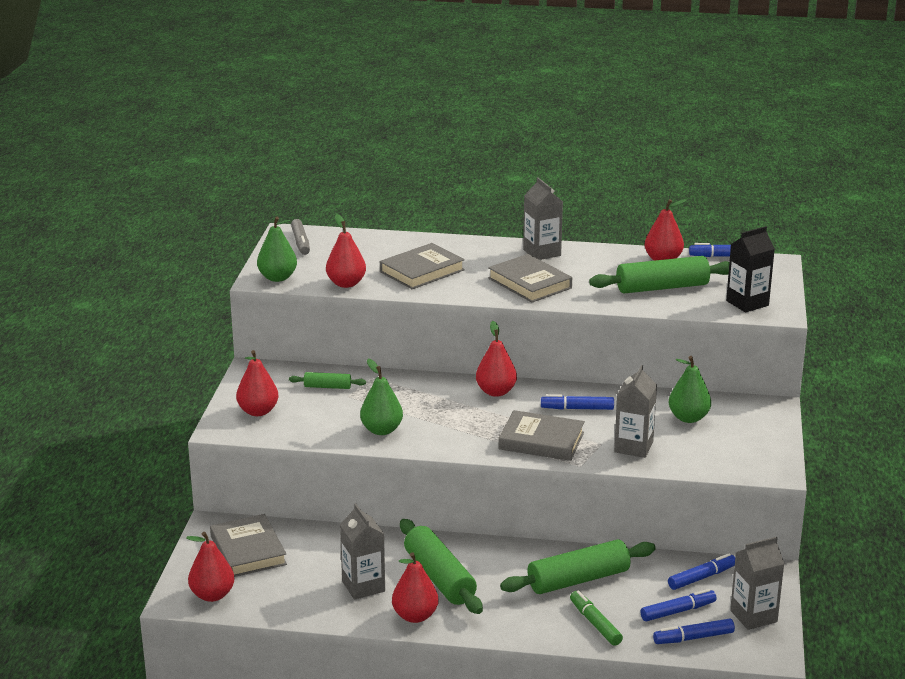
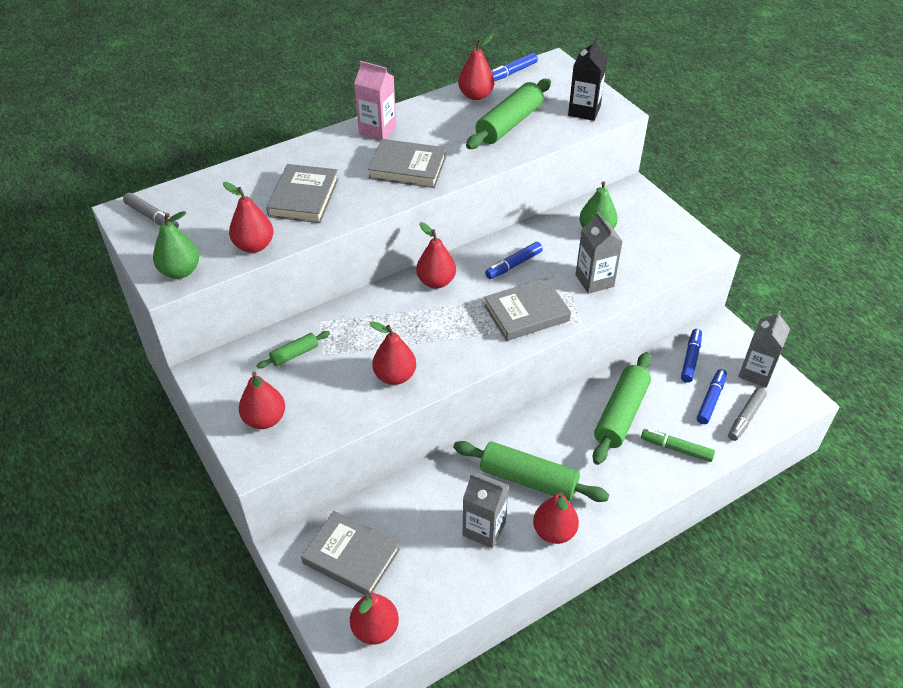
camera: 40 degrees left, 20 degrees up
green pear [360,359,403,435] -> red pear [370,321,416,385]
grey carton [523,177,563,260] -> pink carton [354,61,396,141]
blue marker [653,619,735,644] -> grey marker [728,388,767,441]

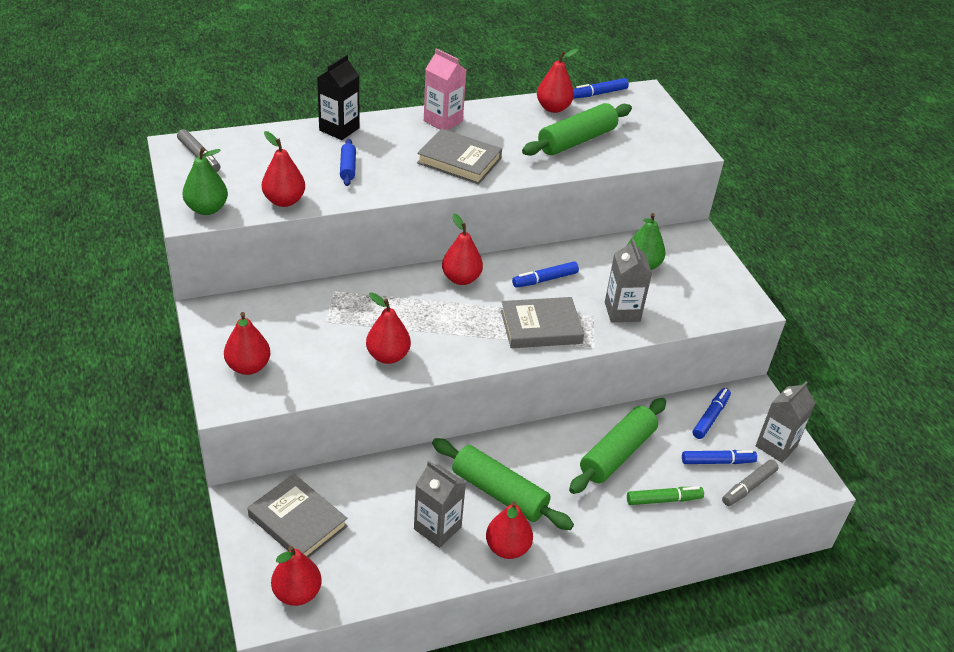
camera: 10 degrees right, 5 degrees down
green rolling pin [257,331,330,369] -> none
grey book [266,164,339,223] -> blue rolling pin [340,139,356,186]
black carton [568,39,608,121] -> black carton moved to [317,55,360,140]
green marker [641,429,715,462] -> green marker turned 135 degrees clockwise [627,486,704,505]
blue marker [697,369,727,424] -> blue marker turned 45 degrees clockwise [682,450,757,464]

